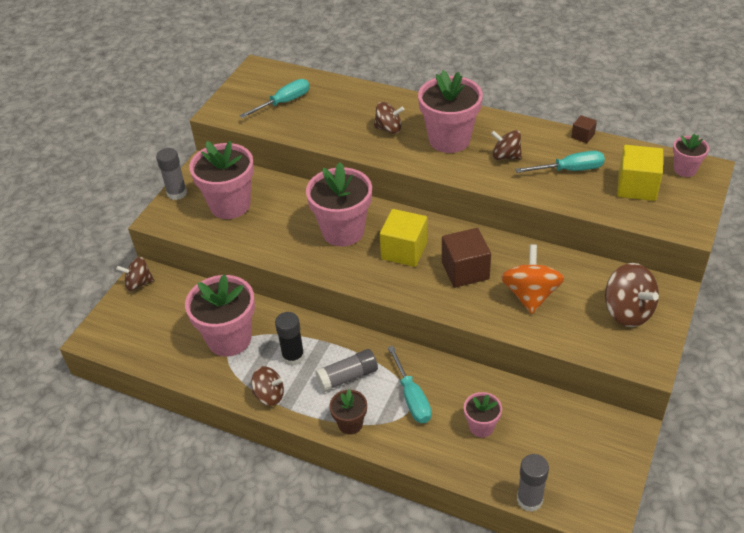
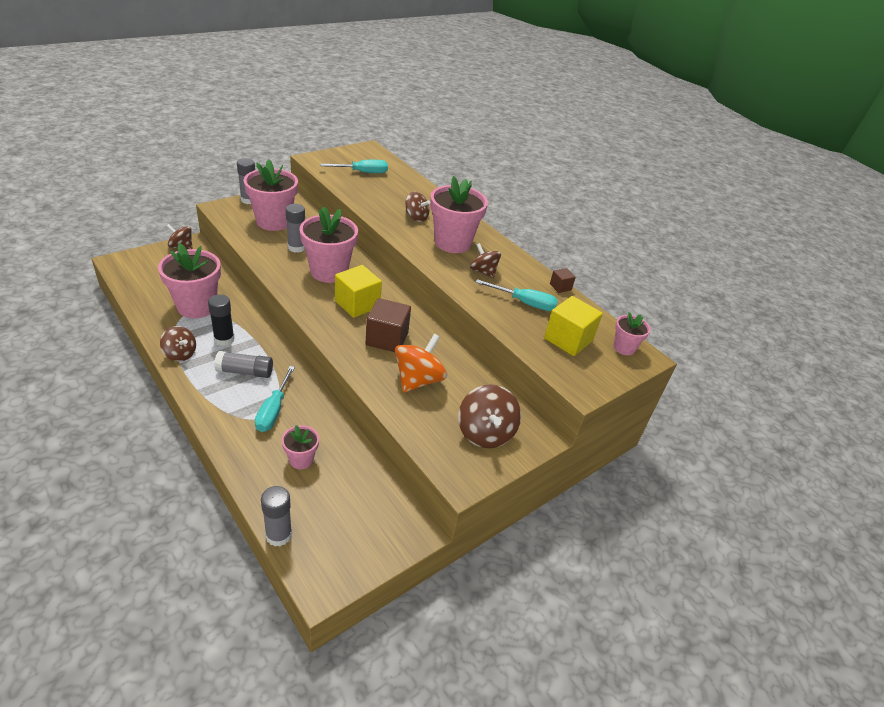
camera: 20 degrees right, 5 degrees down
brown flower pot [329,389,367,435] -> none
none -> grey glue stick [286,204,305,253]

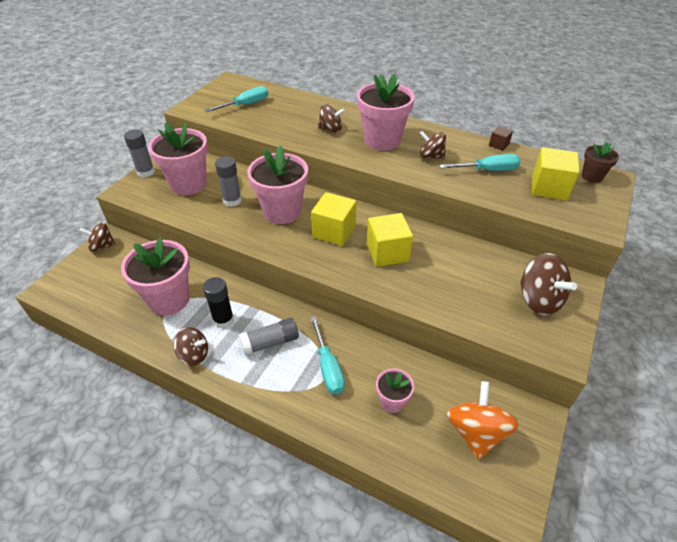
camera: 20 degrees left, 5 degrees up
grey glue stick [261,486,292,546] -> none
brown cube [365,298,411,352] -> yellow cube [367,213,413,267]
orange spinning top [395,334,447,393] -> orange spinning top moved to [447,381,519,460]
pink flower pot [614,312,651,355] -> brown flower pot [582,142,619,183]

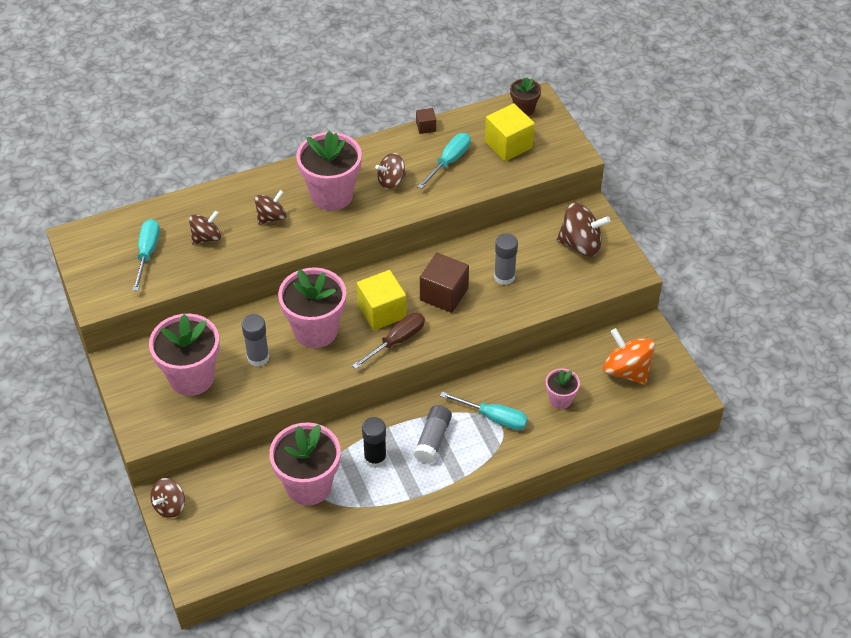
camera: 50 degrees left, 5 degrees up
grey glue stick [124,129,155,177] -> grey glue stick moved to [494,233,518,285]
brown spinning top [174,327,208,366] -> brown spinning top moved to [189,211,221,245]
yellow cube [367,213,413,267] -> brown cube [420,253,469,313]
none -> brown screwdriver [352,313,425,369]

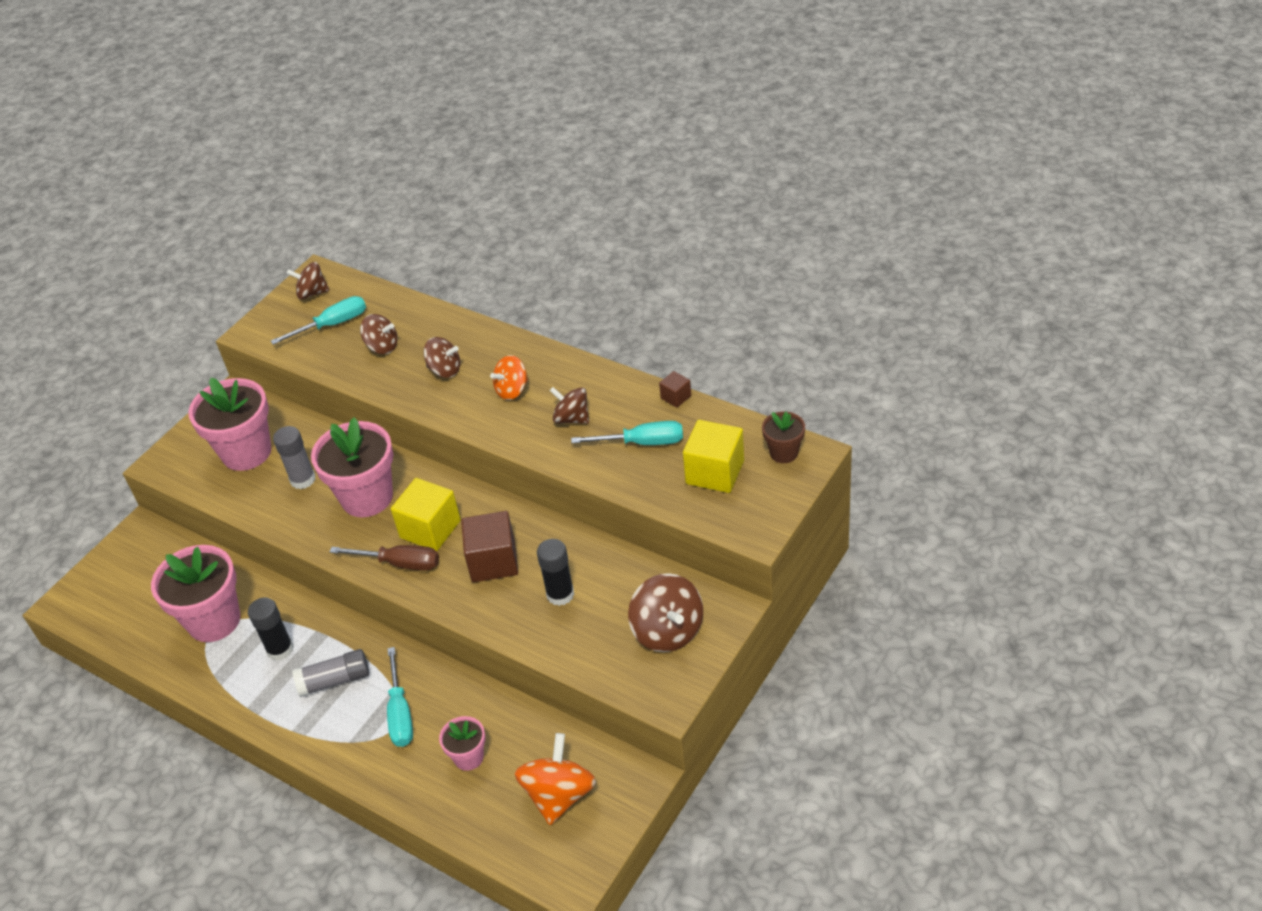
camera: 60 degrees right, 5 degrees down
brown spinning top [150,478,185,518] -> brown spinning top moved to [287,262,330,300]
pink flower pot [296,131,362,211] -> orange spinning top [490,355,528,400]
grey glue stick [494,233,518,285] -> black glue stick [537,539,574,606]

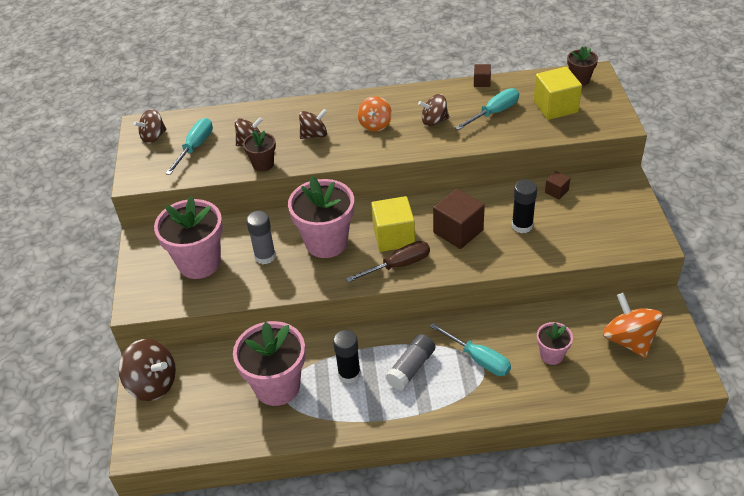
camera: 40 degrees left, 0 degrees up
brown spinning top [628,573,703,652] -> brown spinning top moved to [119,339,176,401]
none -> brown flower pot [243,130,276,172]
none -> brown cube [545,171,570,199]

